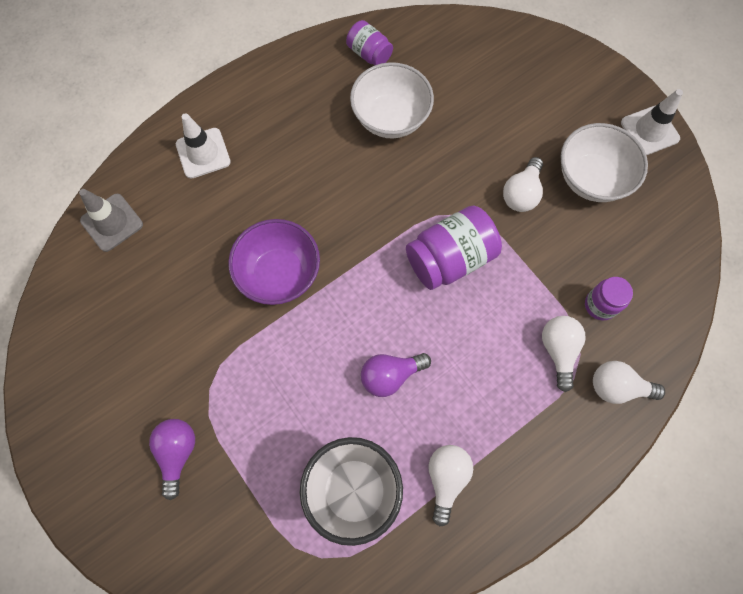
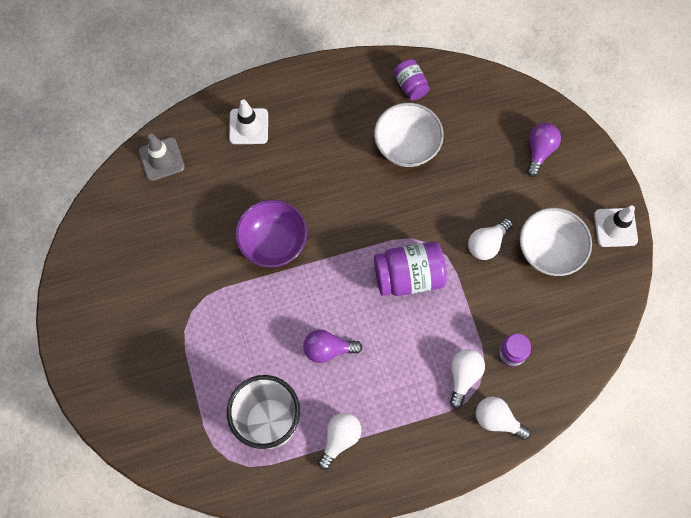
camera: 20 degrees right, 0 degrees up
purple light bulb [149,419,195,500] -> purple light bulb moved to [527,123,561,177]

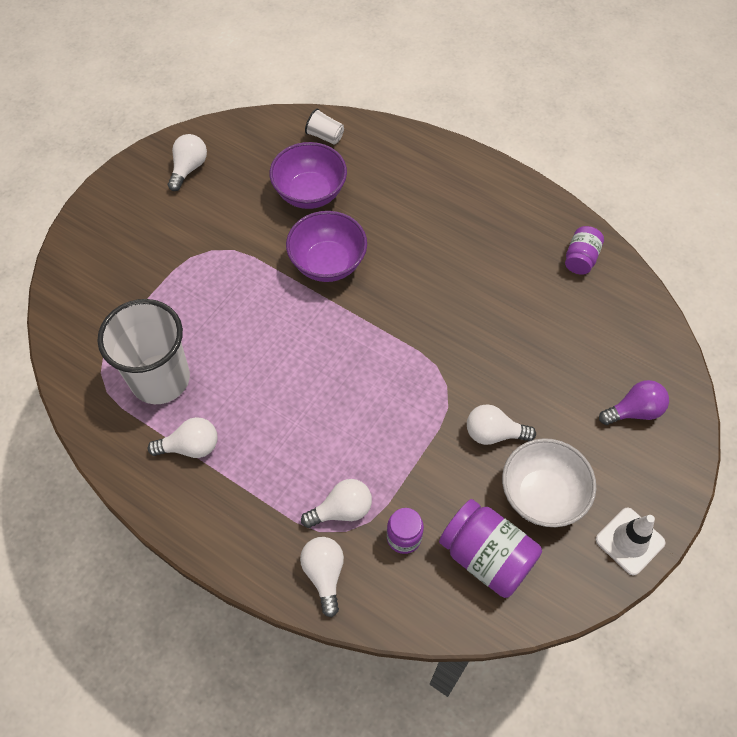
camera: 50 degrees right, 10 degrees down
grey traffic cone [139,134,185,181] -> white cup [305,108,344,145]
white traffic cone [229,99,268,144] -> none
purple light bulb [303,330,363,363] -> none
white bowl [374,103,444,167] -> none
purple jar [374,241,447,296] -> purple jar moved to [439,499,542,598]
none -> white light bulb [168,134,207,191]
none -> purple bowl [270,142,347,209]

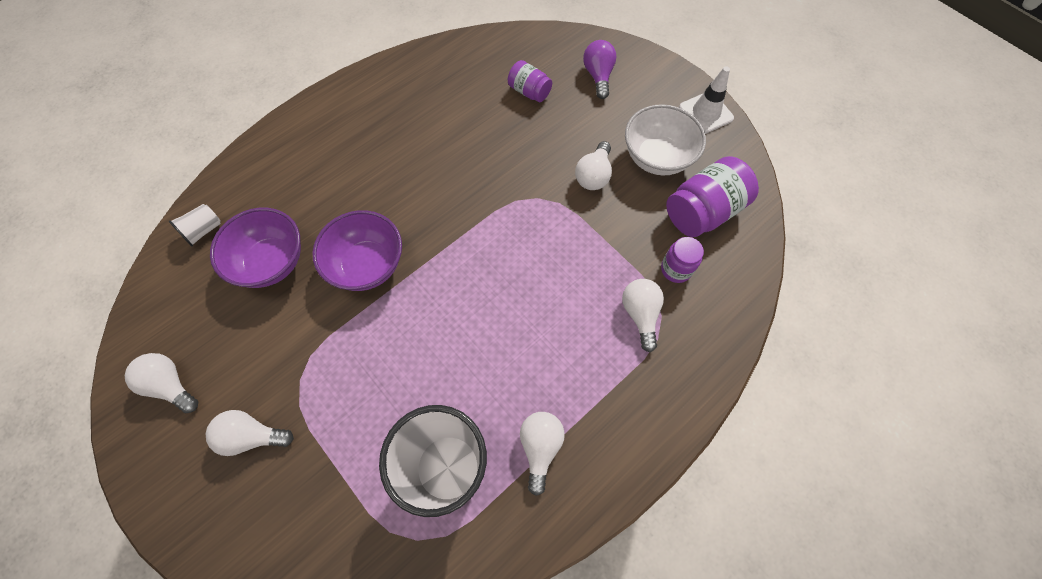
camera: 75 degrees left, 5 degrees up
white light bulb [300,537,344,617] -> white light bulb moved to [206,410,294,456]
purple jar [565,226,604,275] -> purple jar moved to [508,60,552,102]

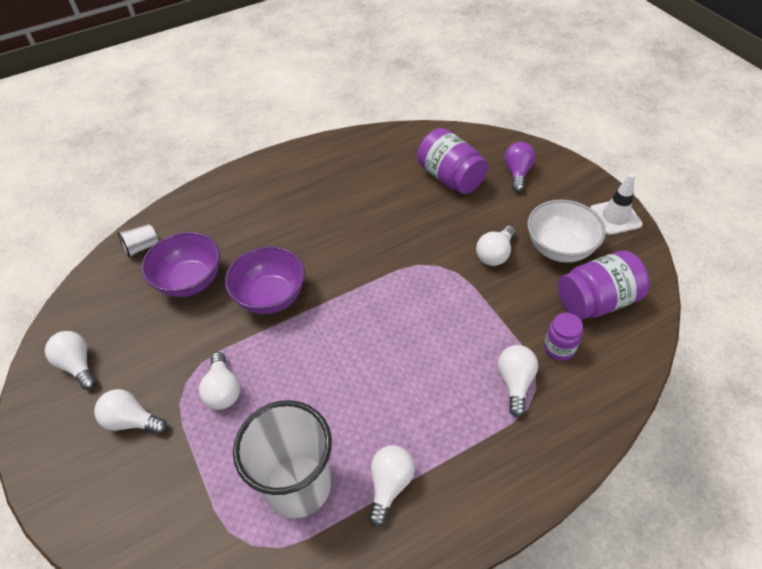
camera: 15 degrees right, 15 degrees down
purple jar [508,60,552,102] -> purple jar [417,128,488,194], size x1.74
none -> white light bulb [199,352,240,410]

